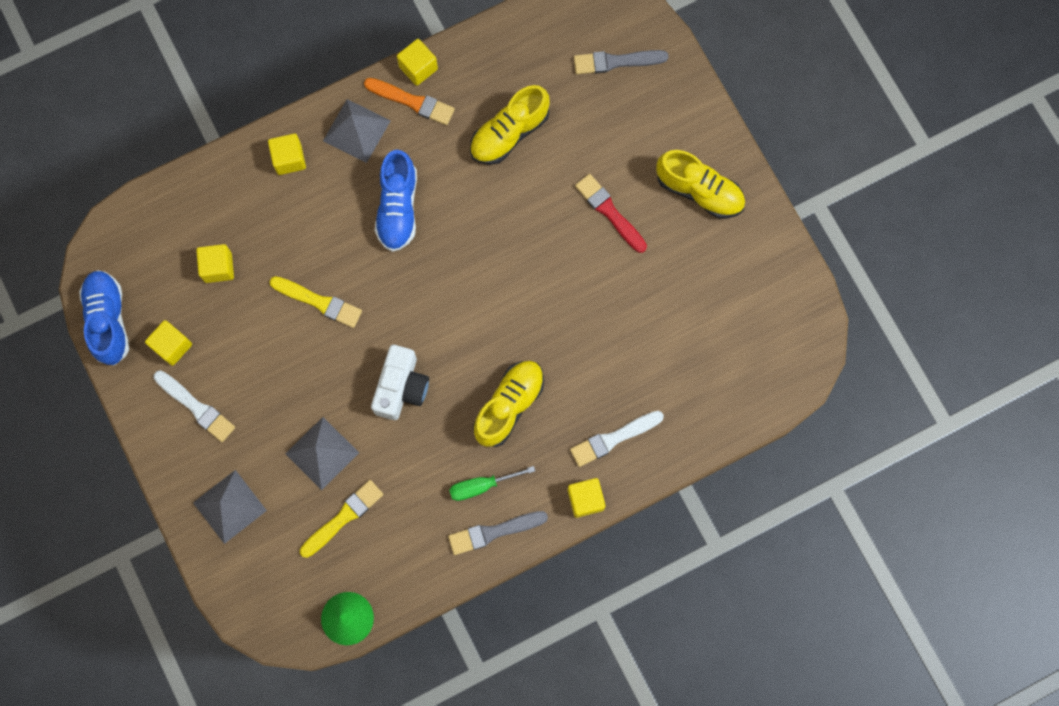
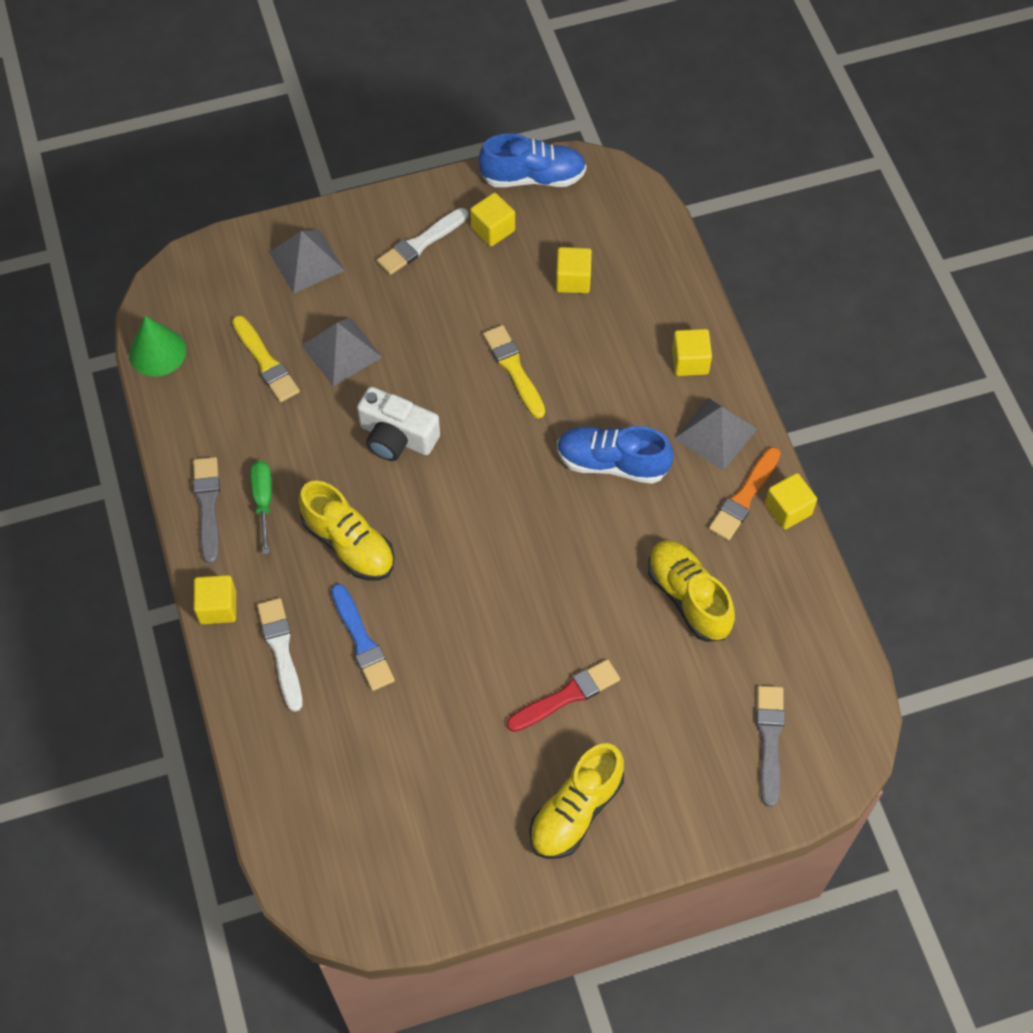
camera: 100 degrees right, 15 degrees down
yellow brush [269,276,362,328] -> yellow brush turned 120 degrees clockwise [483,325,545,418]
none -> blue brush [331,584,395,691]

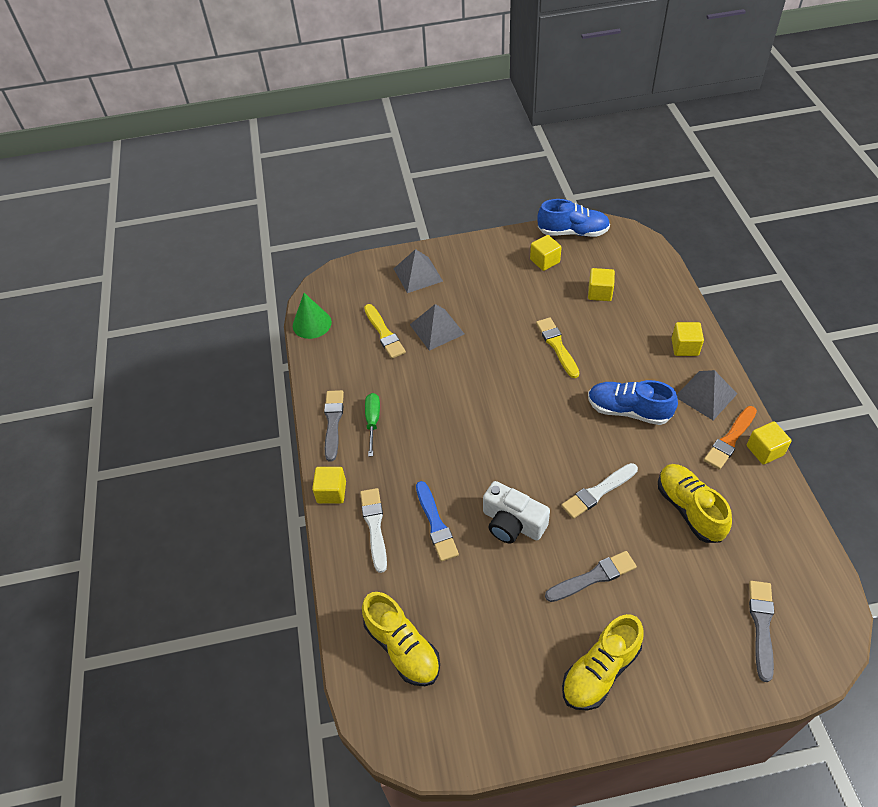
camera: 10 degrees right, 10 degrees down
yellow shoe [299,481,395,580] -> yellow shoe moved to [362,592,440,686]
white camera [357,387,440,461] -> white camera moved to [483,481,550,544]
white brush [377,208,468,275] -> white brush moved to [561,463,638,519]
red brush [507,659,620,732] -> grey brush [545,551,637,602]

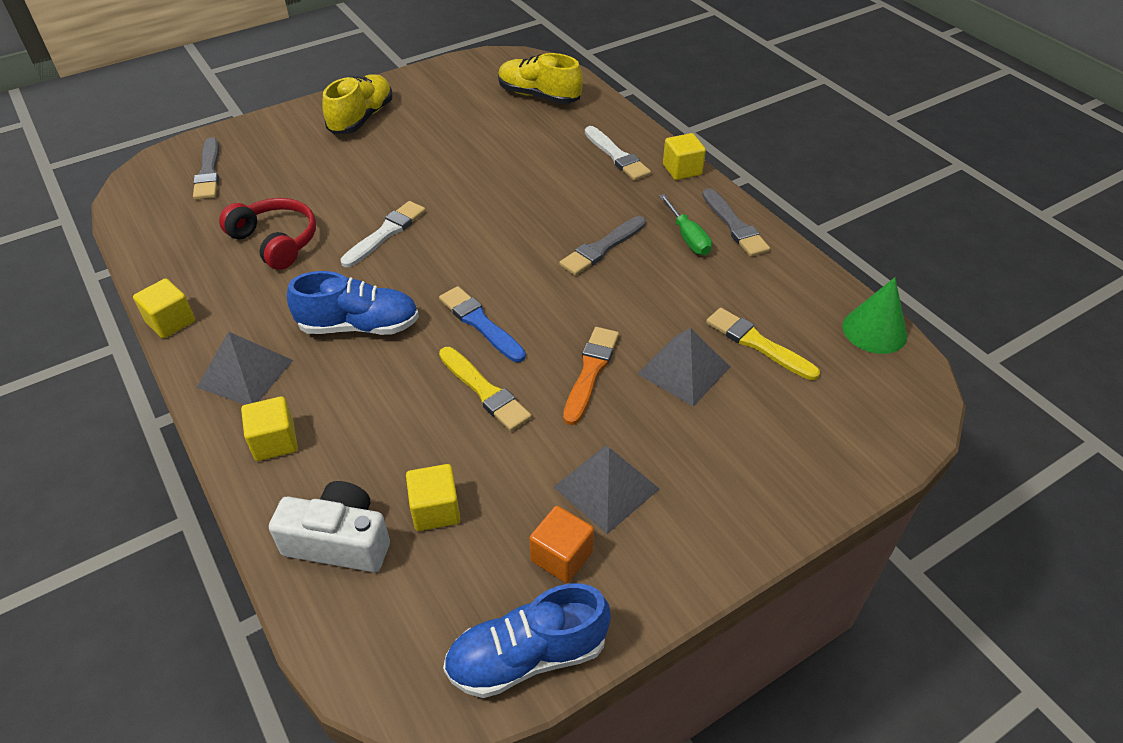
camera: 155 degrees right, 5 degrees down
grey pyramid [394,249,443,293] -> grey pyramid moved to [554,446,659,534]
blue brush [416,481,459,562] -> blue brush moved to [439,286,526,362]
white camera [483,481,550,544] -> white camera moved to [269,481,390,572]
yellow cube [530,235,562,271] -> orange cube [529,506,594,583]
grey brush [545,551,637,602] -> grey brush moved to [559,216,646,276]
yellow shoe [658,464,732,543] -> red headphones [219,198,316,270]
orange brush [704,406,757,470] -> orange brush moved to [563,327,619,425]

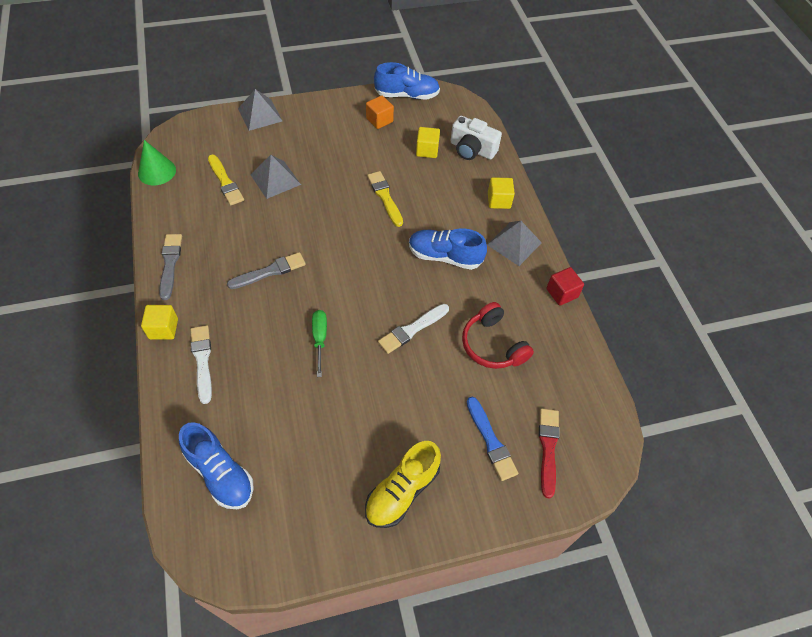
camera: 165 degrees left, 10 degrees up
yellow cube [133,278,195,339] -> red cube [546,267,584,306]
grey brush [193,137,219,200] -> red brush [539,408,560,498]
blue brush [439,286,526,362] -> blue brush moved to [467,397,518,481]
yellow shoe [498,53,583,104] -> blue shoe [179,422,254,509]
grey pyramid [554,446,659,534] -> grey pyramid moved to [238,89,282,131]
orange brush [563,327,619,425] -> none
green screwdriver [659,194,712,255] -> green screwdriver moved to [312,310,327,377]

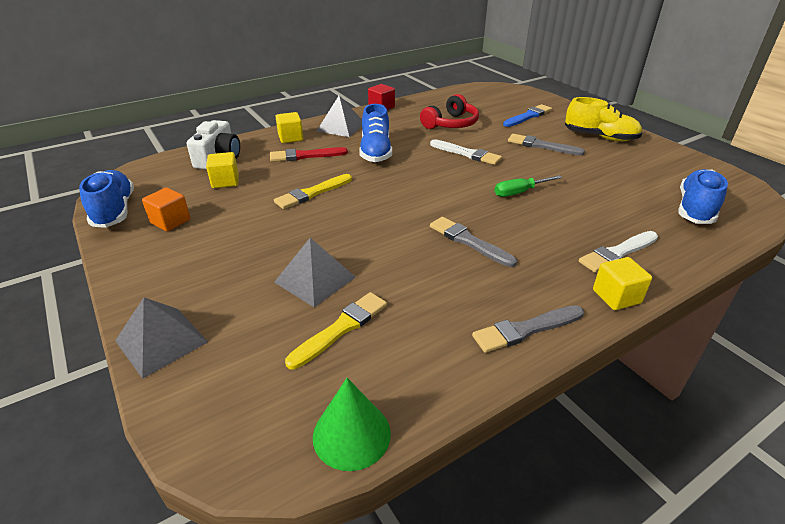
camera: 105 degrees left, 20 degrees down
red brush [539,408,560,498] -> red brush moved to [270,147,348,162]
none -> grey brush [508,134,585,156]

